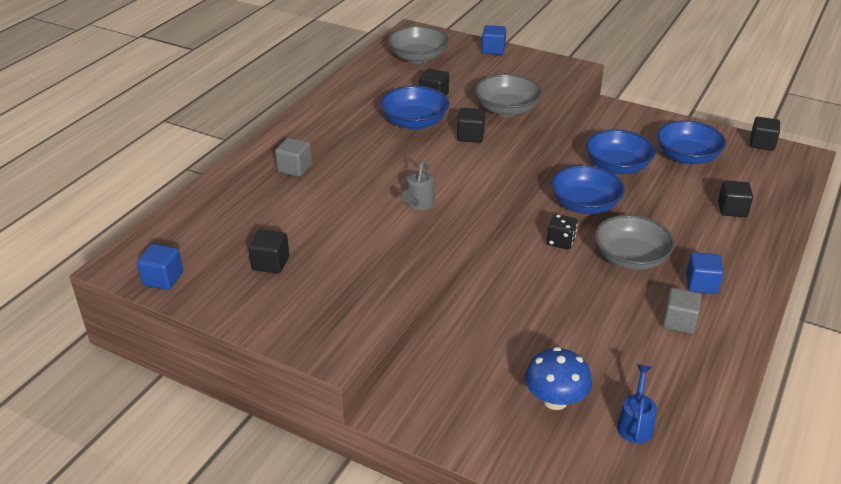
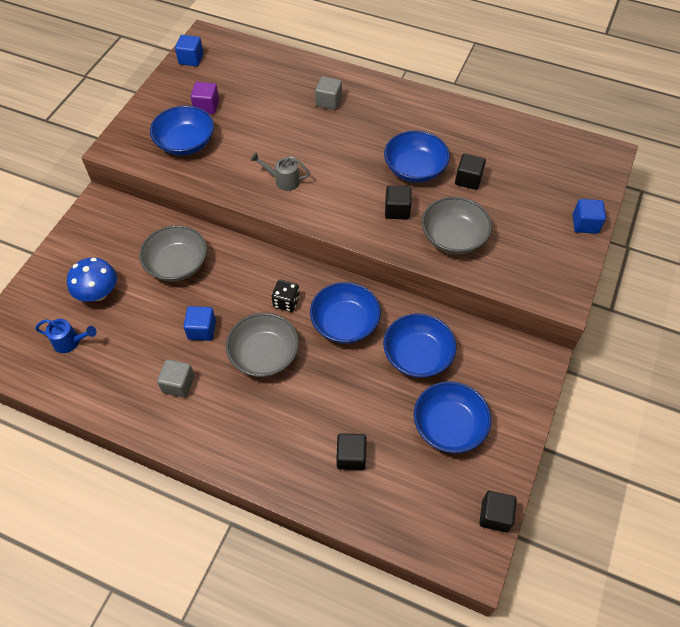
camera: 85 degrees right, 20 degrees up
black cube [248,229,289,274] -> purple cube [191,82,219,114]
grey bowl [387,26,449,64] -> grey bowl moved to [139,225,207,282]
blue cube [686,252,724,294] -> blue cube moved to [184,306,216,341]
none -> blue bowl [150,106,214,156]

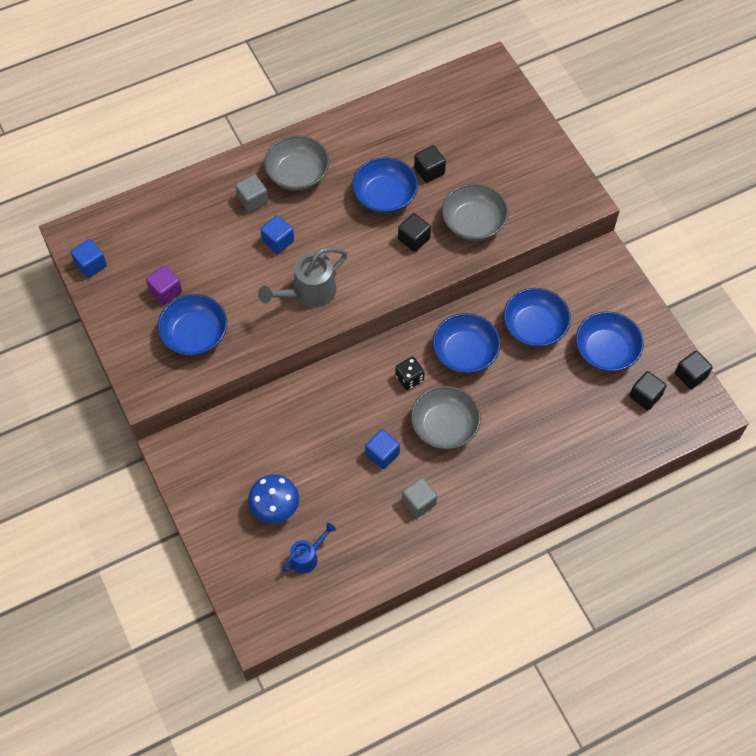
camera: 50 degrees left, 5 degrees up
grey bowl [139,225,207,282] -> grey bowl moved to [264,135,329,191]
grey watering can [250,152,310,191] -> grey watering can [258,247,347,308], size x1.66
black cube [336,433,367,470] -> black cube moved to [629,371,666,410]
blue cube [573,199,606,234] -> blue cube moved to [260,215,294,254]

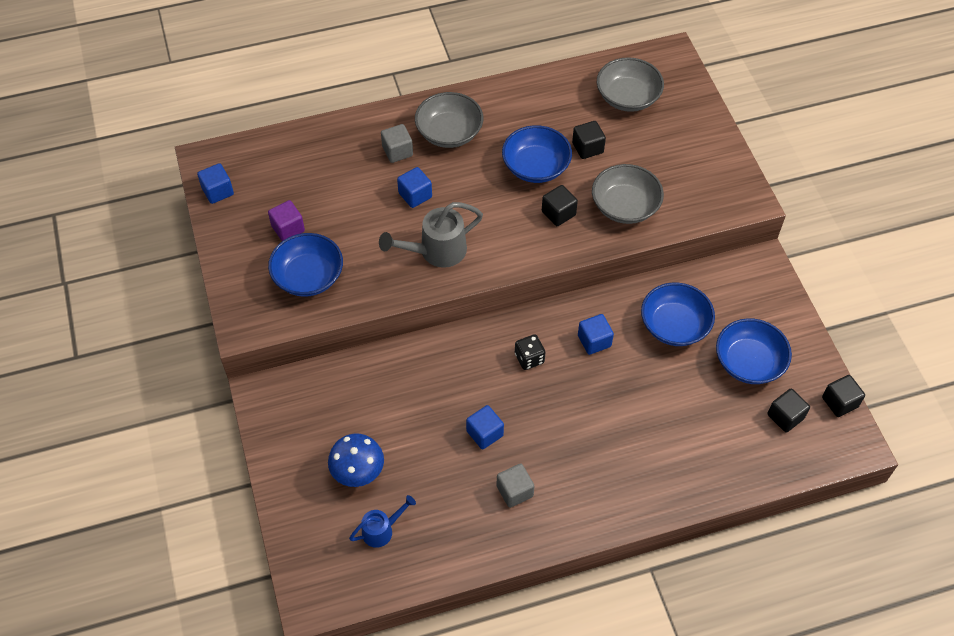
camera: 10 degrees right, 5 degrees down
grey bowl [411,386,481,449] -> grey bowl moved to [597,57,664,112]
blue bowl [433,313,501,374] -> blue cube [578,314,614,355]

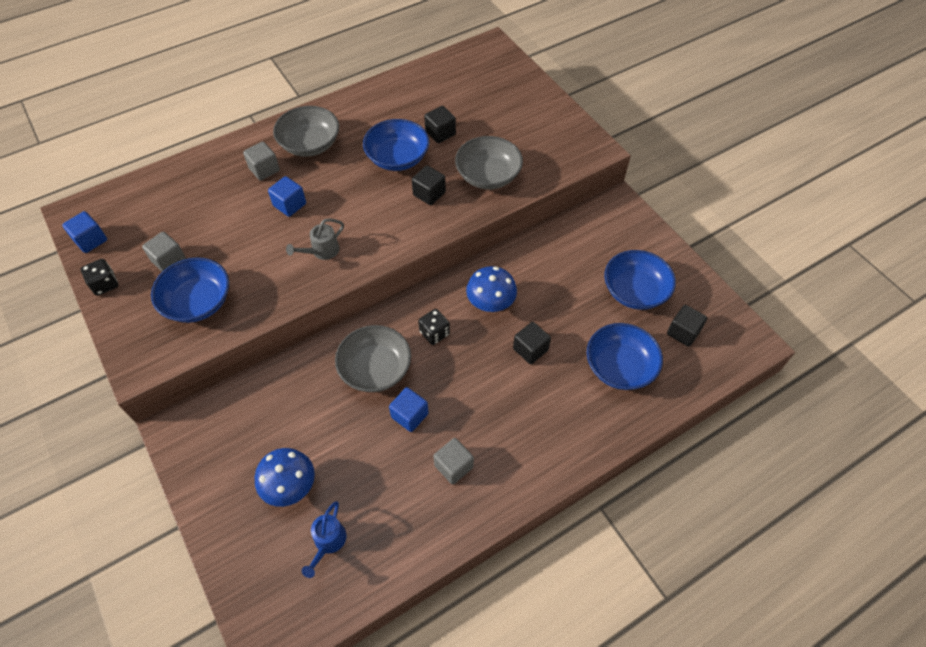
camera: 15 degrees left, 0 degrees up
purple cube [268,200,305,241] -> grey cube [142,232,186,271]
blue watering can [349,495,416,548] -> blue watering can turned 150 degrees clockwise [302,501,346,578]
grey watering can [379,202,483,268] -> grey watering can [286,218,344,260], size x0.60
blue cube [578,314,614,355] -> blue mushroom [466,266,517,312]
grey bowl [597,57,664,112] -> grey bowl moved to [335,325,411,392]
blue bowl [641,283,715,346] -> blue bowl moved to [587,323,663,390]
black cube [822,375,865,417] -> black cube moved to [513,322,551,364]
none -> black dice [81,259,119,296]

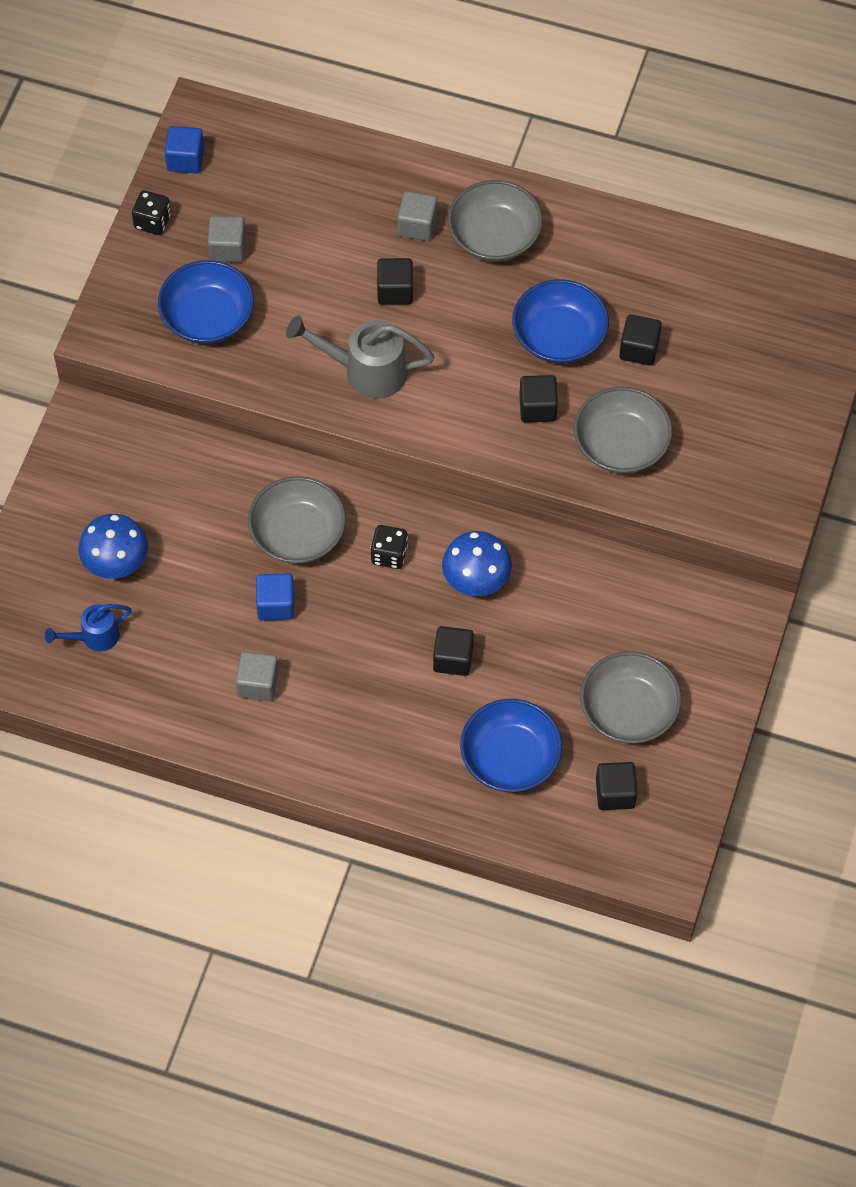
camera: 50 degrees right, 5 degrees up
blue cube [268,176,306,217] -> black cube [377,258,413,305]
grey watering can [286,218,344,260] -> grey watering can [286,316,434,399], size x1.66
blue bowl [604,250,676,310] -> grey bowl [580,651,681,744]

